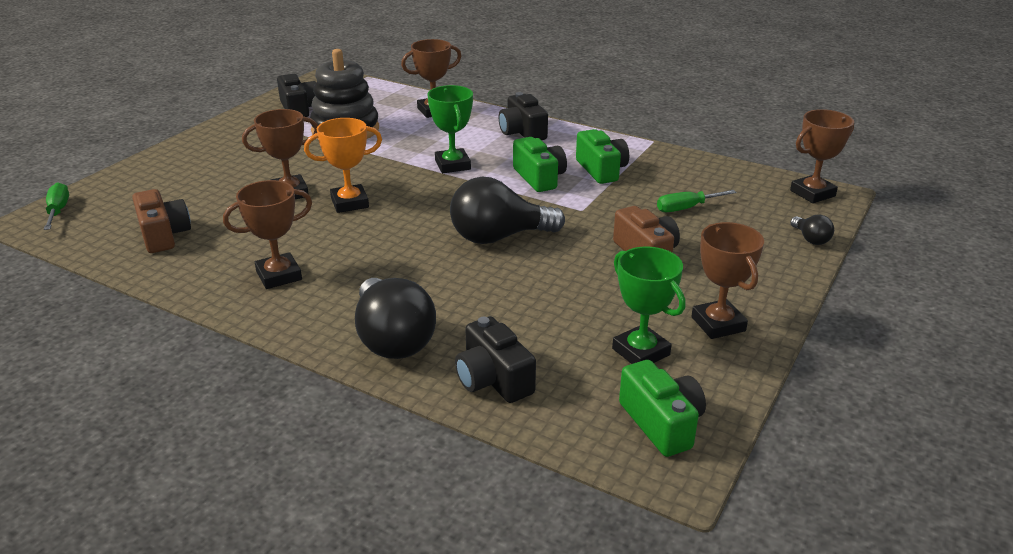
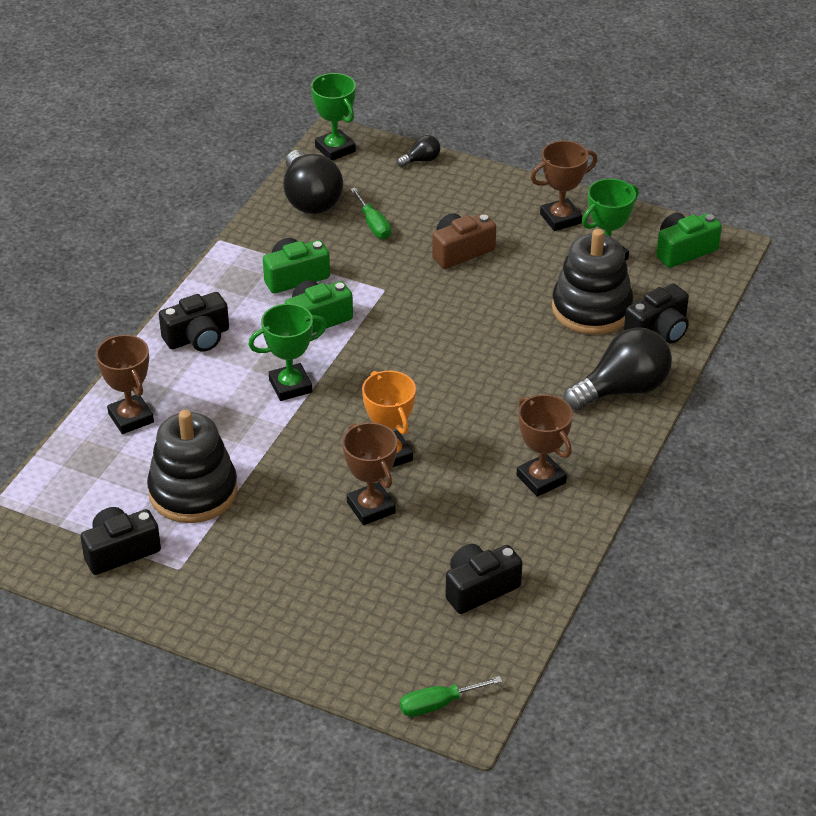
camera: 95 degrees left, 10 degrees up
brown camera [132,189,191,253] -> black camera [445,544,523,614]
black light bulb [450,177,565,244] -> black light bulb moved to [284,150,343,214]
brown trophy [790,109,854,203] -> green trophy [311,73,356,161]
none -> black stacking toy [552,229,633,335]

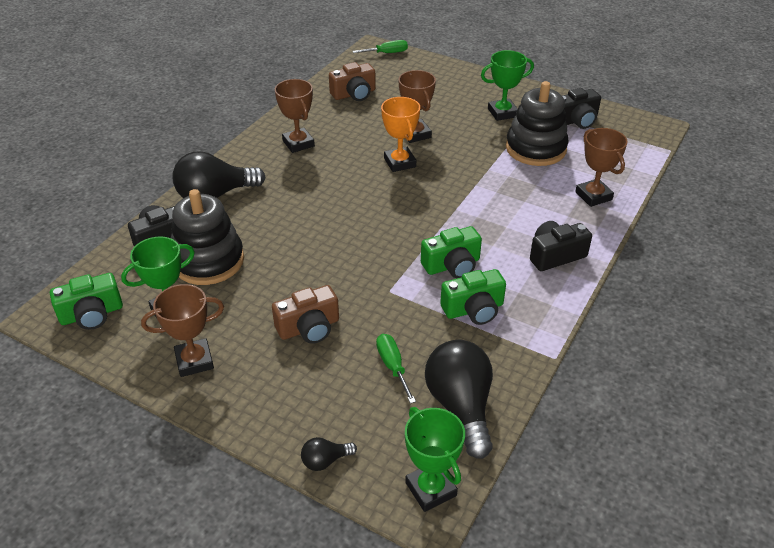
camera: 175 degrees left, 0 degrees up
green trophy [249,304,327,401] -> green trophy moved to [481,50,534,121]
black camera [445,544,523,614] -> brown camera [329,62,376,101]

